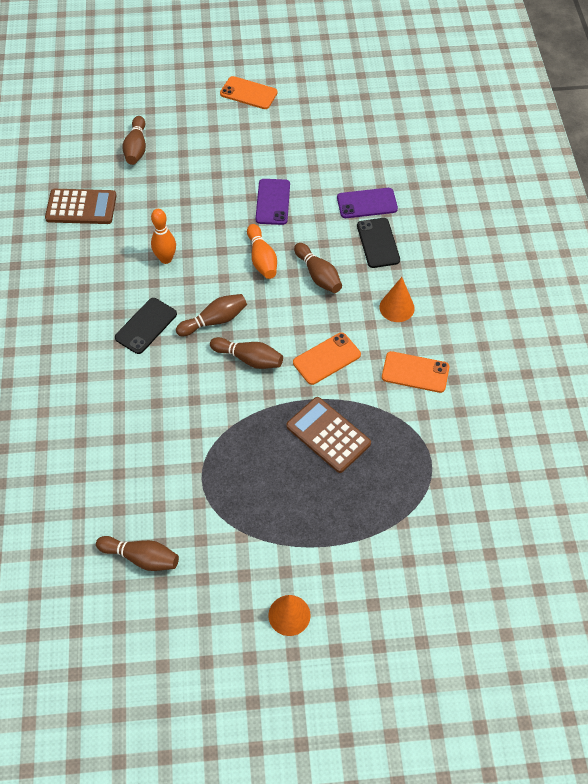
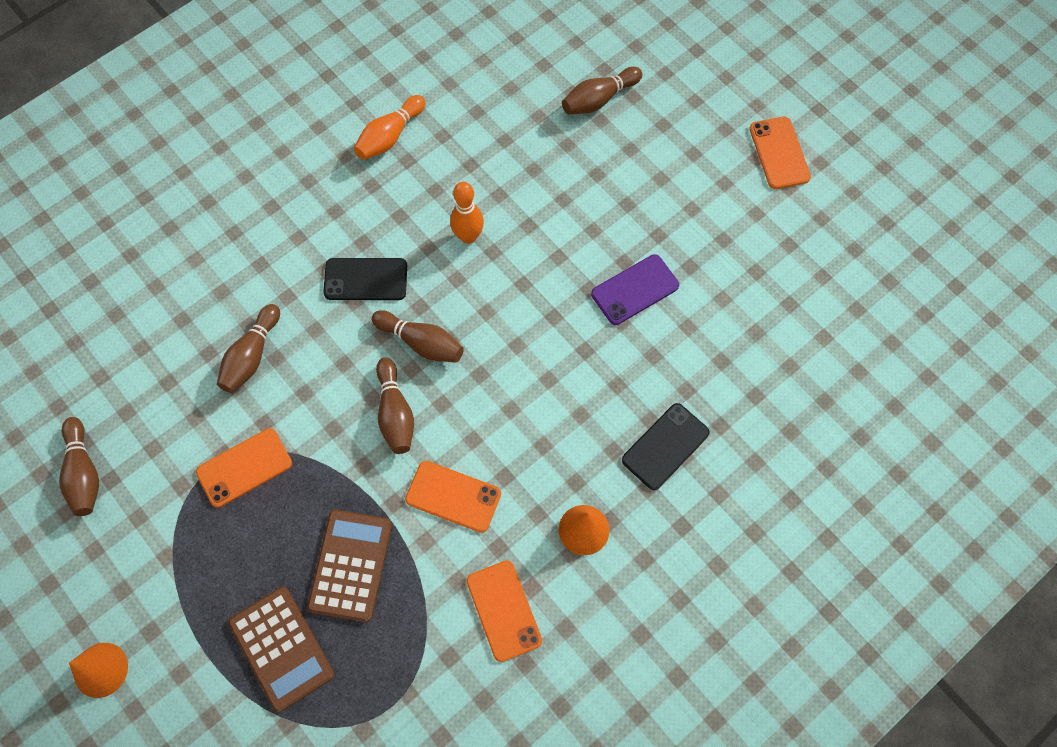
camera: 55 degrees right, 10 degrees up
brown calculator [45,189,117,224] -> brown calculator moved to [228,587,335,712]
orange bowling pin [247,224,277,279] -> orange bowling pin moved to [354,95,425,160]
brown bowling pin [294,243,342,293] -> brown bowling pin moved to [217,304,280,393]
purple phone [337,188,398,218] -> none
none -> orange phone [196,428,292,507]

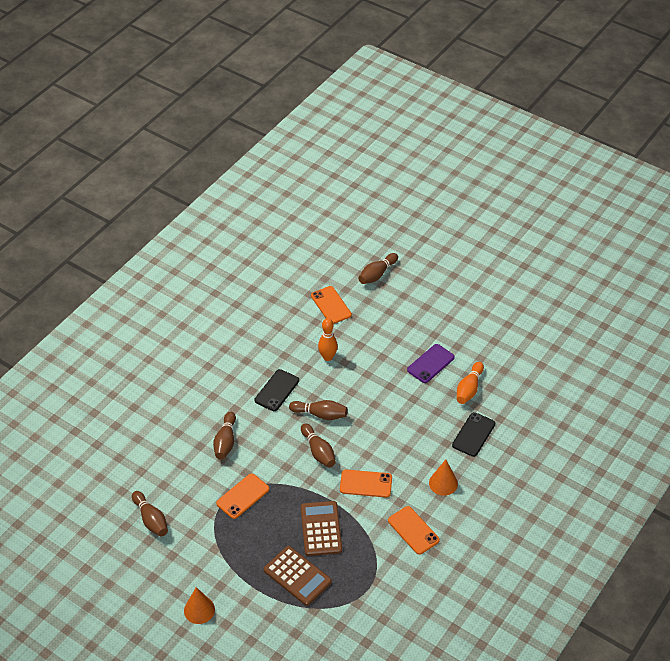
camera: 15 degrees left, 20 degrees down
black phone [323,258,407,300] -> black phone turned 45 degrees counterclockwise [255,369,299,411]
orange bowling pin [354,95,425,160] -> orange bowling pin moved to [457,362,484,404]
orange phone [749,117,811,189] -> orange phone moved to [311,286,352,324]

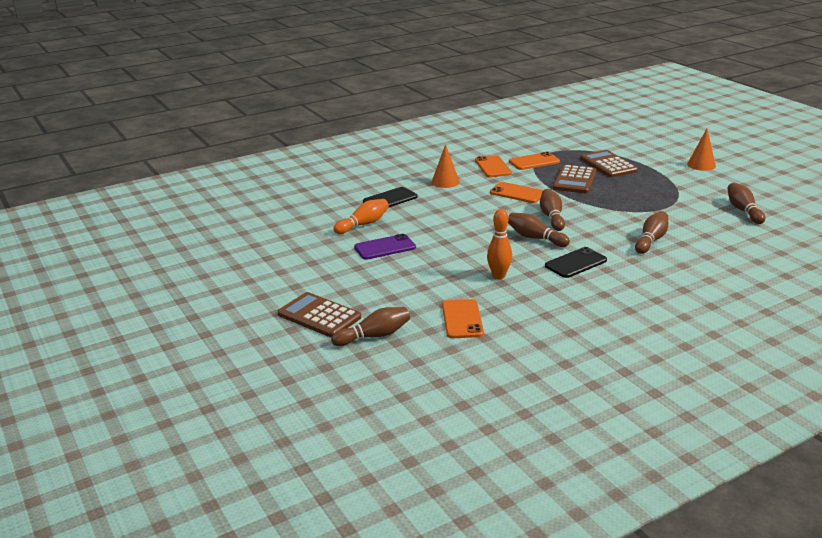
camera: 155 degrees left, 20 degrees down
orange phone [216,473,269,519] -> orange phone moved to [509,152,560,170]
none -> brown calculator [278,292,361,337]

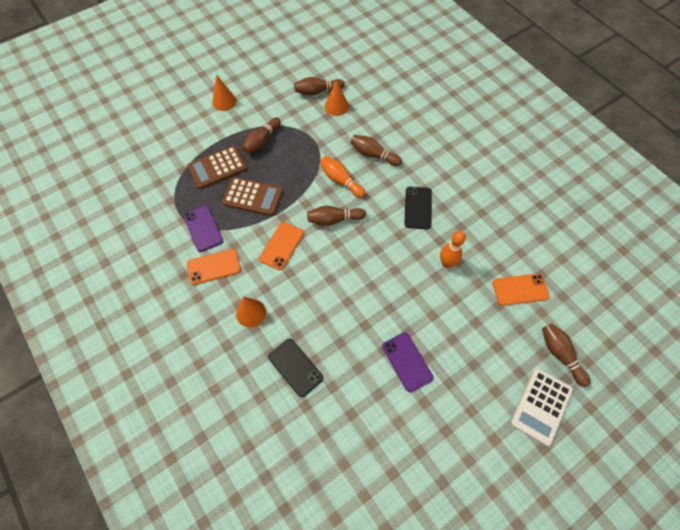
camera: 95 degrees left, 35 degrees up
brown calculator [278,292,361,337] -> white calculator [510,368,573,446]
orange bowling pin [334,199,389,234] -> orange bowling pin moved to [320,156,365,198]
brown bowling pin [508,213,570,247] -> brown bowling pin moved to [242,118,281,154]
orange phone [509,152,560,170] -> purple phone [184,205,223,252]
black phone [545,247,607,278] -> black phone turned 45 degrees clockwise [404,187,432,229]
none -> orange cone [325,79,349,116]

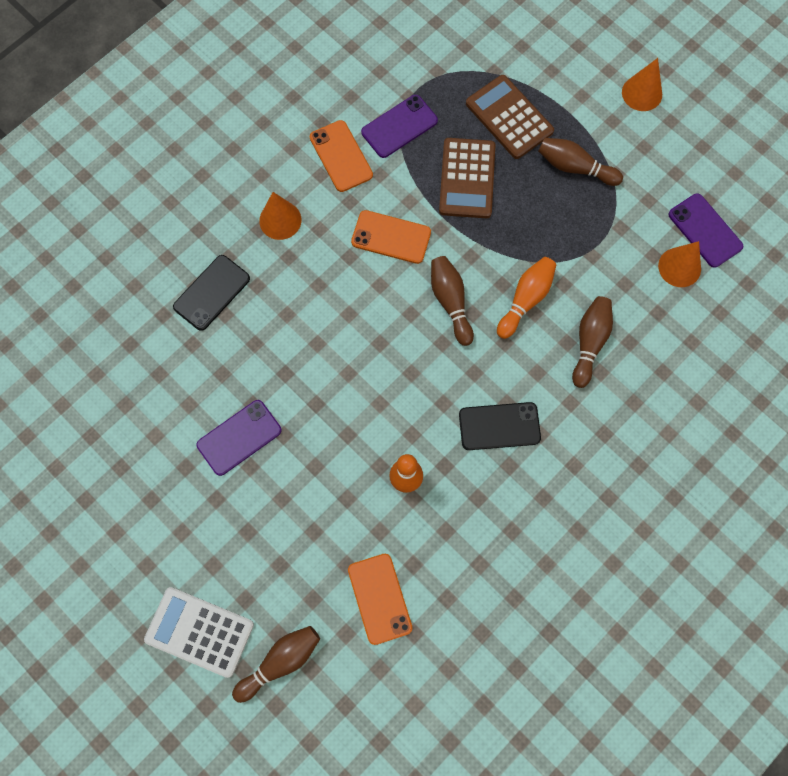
camera: 80 degrees right, 10 degrees up
brown bowling pin [294,77,345,96] -> purple phone [669,193,743,268]

